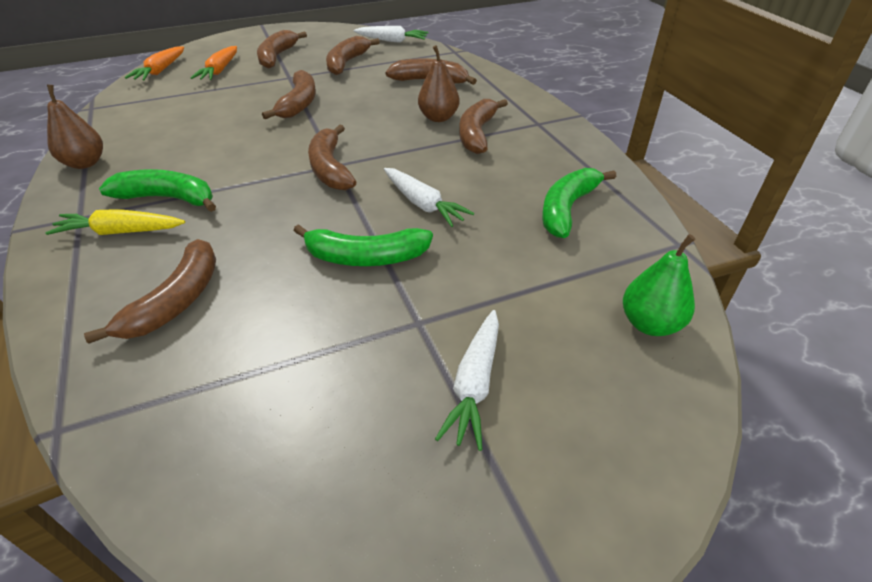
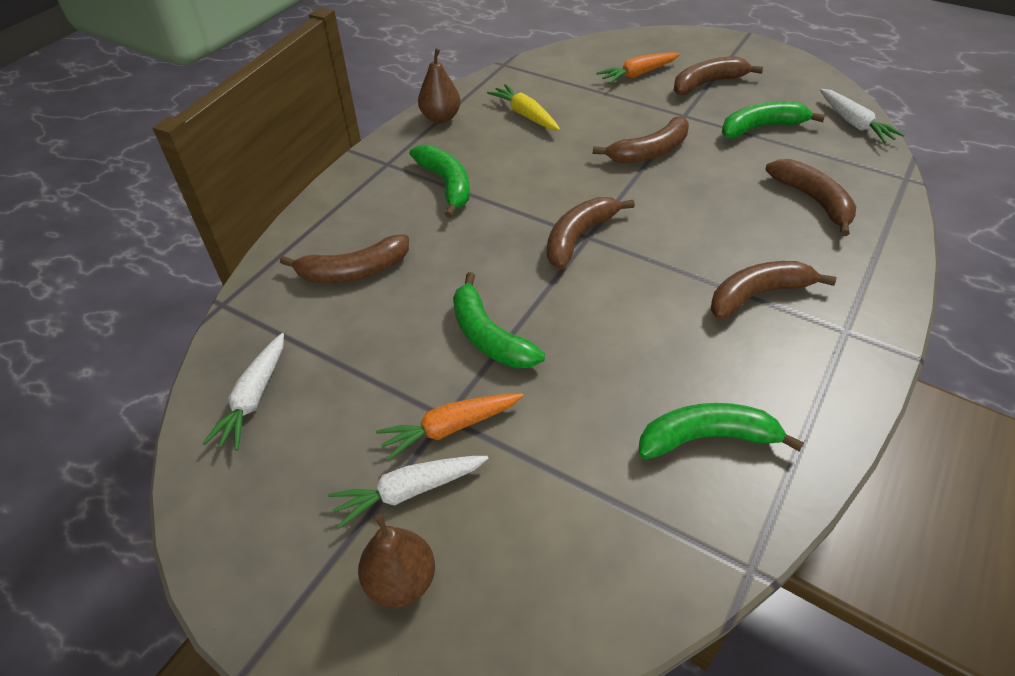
camera: 55 degrees right, 5 degrees up
yellow carrot [45,209,185,235] -> yellow carrot moved to [487,84,560,131]
orange carrot [125,46,184,81] -> orange carrot moved to [376,393,524,461]
brown banana [326,36,380,75] -> green banana [722,101,825,139]
white carrot [384,168,474,227] -> white carrot moved to [202,333,284,451]
brown pear [418,45,459,122] -> brown pear moved to [358,514,435,607]
green pear [623,234,695,336] -> none

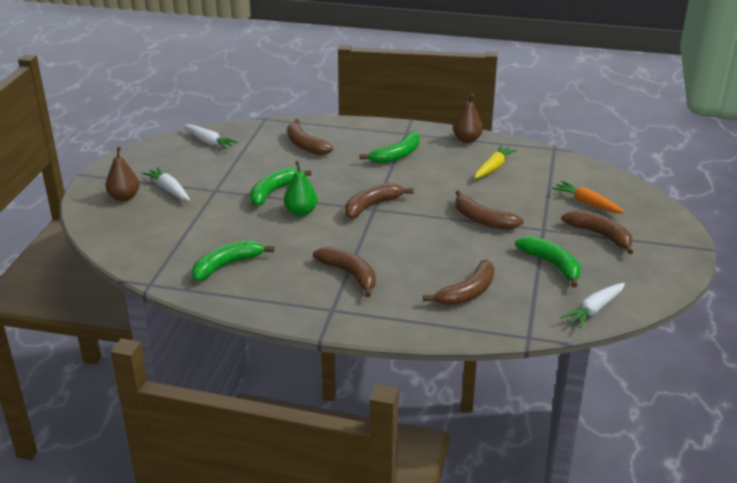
camera: 70 degrees right, 15 degrees down
white carrot [202,333,284,451] -> white carrot turned 135 degrees counterclockwise [183,124,239,150]
orange carrot [376,393,524,461] -> none
brown banana [547,197,635,269] -> brown banana turned 60 degrees counterclockwise [345,183,413,219]
green banana [639,403,804,459] -> green banana turned 105 degrees counterclockwise [192,240,275,281]
none -> green pear [284,161,318,216]

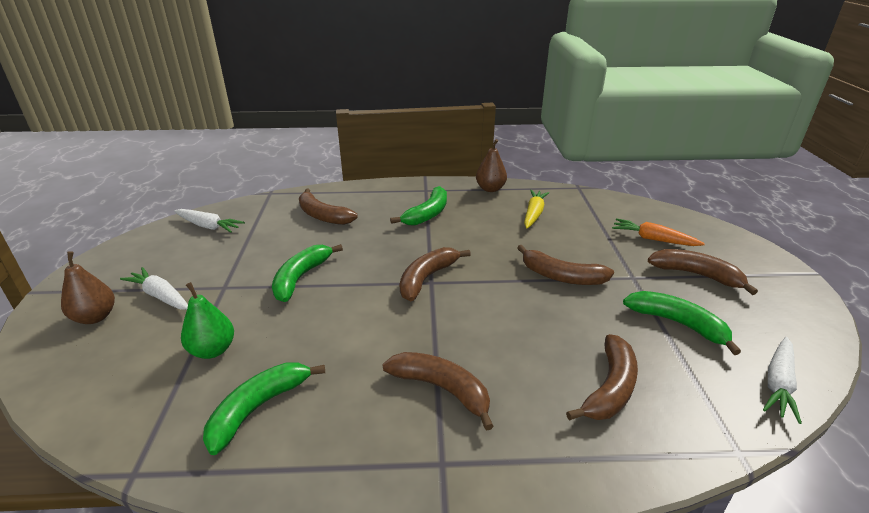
camera: 15 degrees left, 0 degrees up
green pear [284,161,318,216] -> green pear moved to [181,282,234,359]

